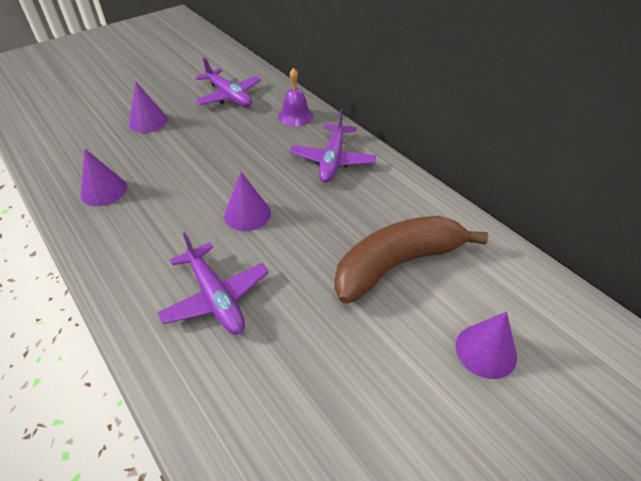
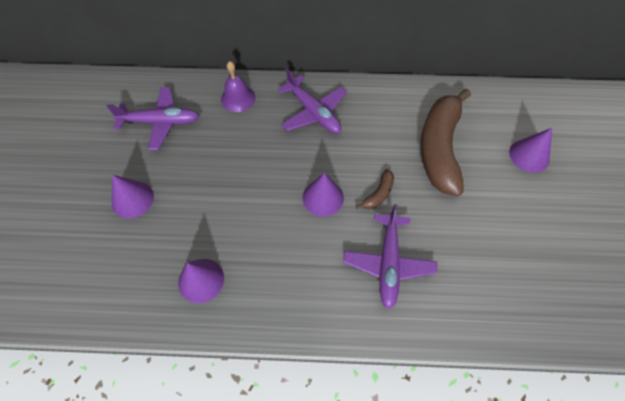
camera: 50 degrees left, 15 degrees up
purple plane [157,233,269,335] -> purple plane turned 90 degrees clockwise [343,204,437,309]
none -> brown banana [356,169,394,209]

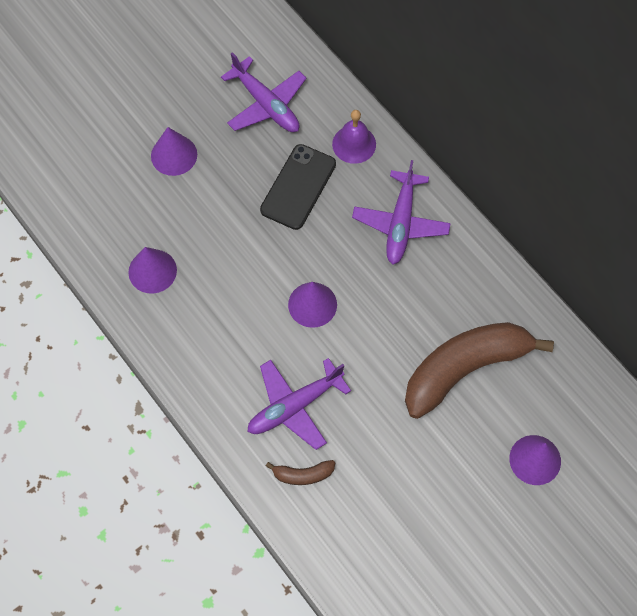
camera: 50 degrees right, 5 degrees up
brown banana [356,169,394,209] -> brown banana moved to [266,460,335,485]
none -> black phone [260,144,336,230]

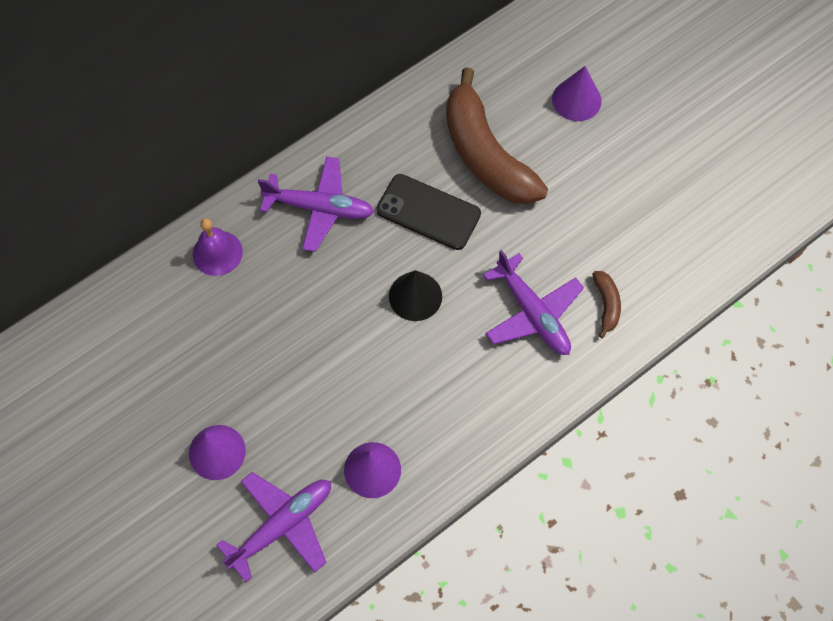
camera: 90 degrees left, 0 degrees up
purple plane [221,52,307,132] -> purple plane moved to [216,472,331,582]
black phone [260,144,336,230] -> black phone moved to [376,174,481,250]
purple cone [288,282,337,328] -> black cone [389,270,442,321]

